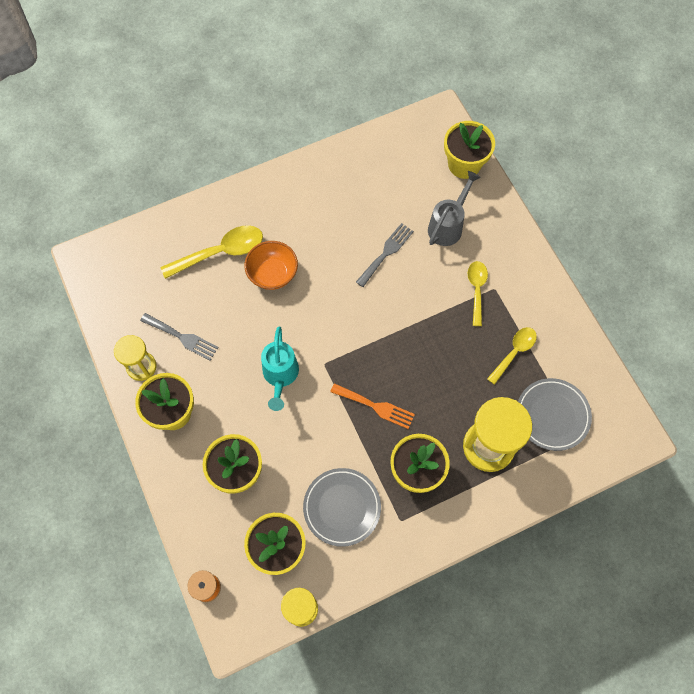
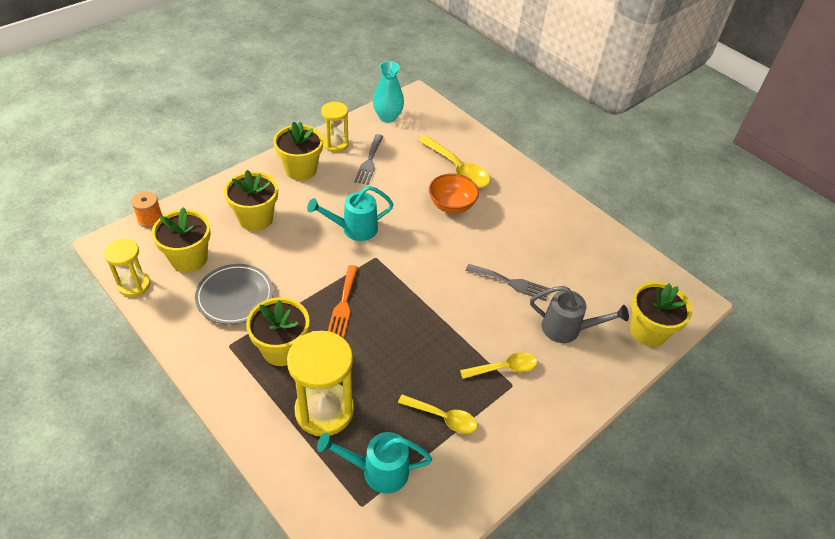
camera: 70 degrees right, 20 degrees down
grey plate [518,378,592,451] -> turquoise watering can [317,432,432,494]
none -> turquoise vase [373,61,404,123]

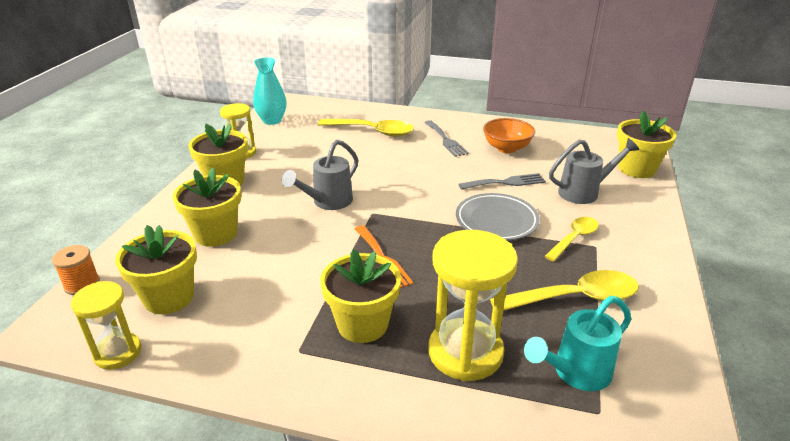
camera: 30 degrees left, 15 degrees down
grey plate [195,264,273,325] -> grey plate moved to [456,193,540,241]
turquoise watering can [307,186,394,241] -> grey watering can [282,140,358,210]
grey fork [354,134,383,185] -> grey fork moved to [424,120,469,157]
yellow spoon [398,394,478,434] -> yellow spoon [490,270,639,311], size x1.56
orange bowl [429,173,479,214] -> orange bowl moved to [483,118,535,153]

